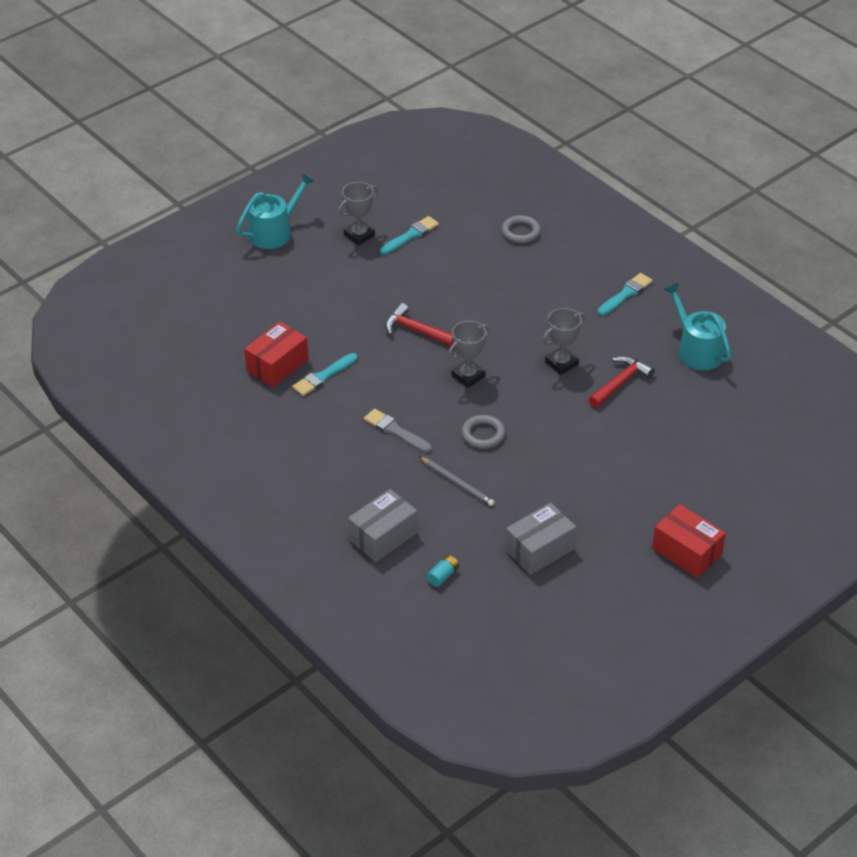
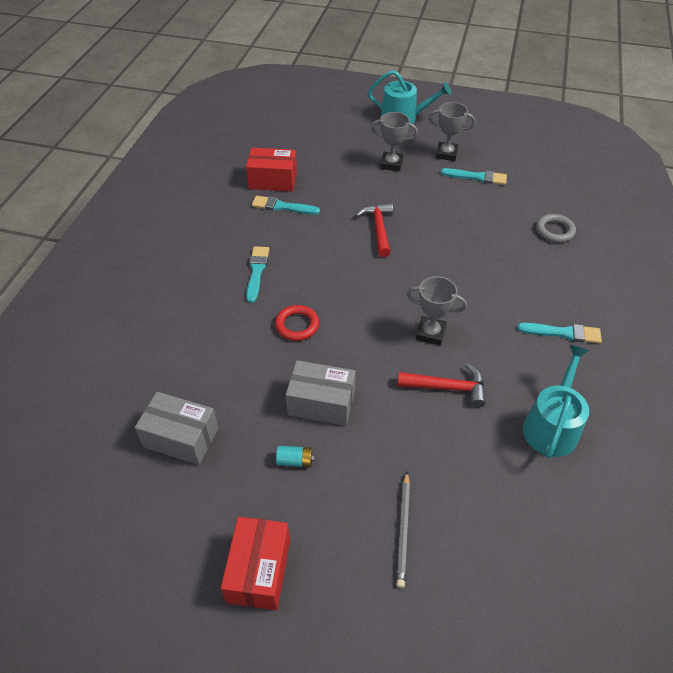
camera: 55 degrees right, 5 degrees up
grey box [348,489,418,562] -> grey box moved to [286,360,356,426]
grey brush [364,409,432,453] -> turquoise brush [246,246,269,303]
grey pencil [419,456,495,506] -> grey pencil moved to [396,472,410,588]
turquoise battery [427,555,459,587] -> turquoise battery moved to [276,446,315,467]
grey trophy [448,321,490,388] -> grey trophy moved to [371,112,418,171]
grey ring [461,415,505,449] -> red ring [275,305,319,341]

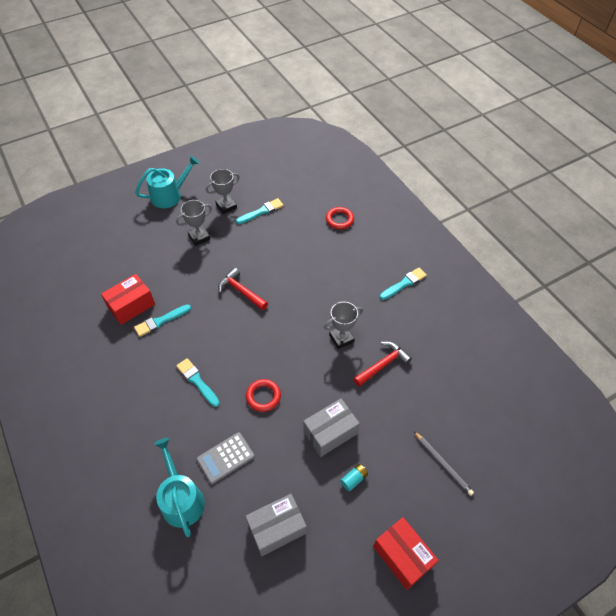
camera: 45 degrees left, 5 degrees up
turquoise watering can [523,344,590,458] -> turquoise watering can moved to [154,438,205,537]
grey ring [536,214,576,243] -> red ring [326,207,354,229]
none -> grey calculator [197,432,255,484]

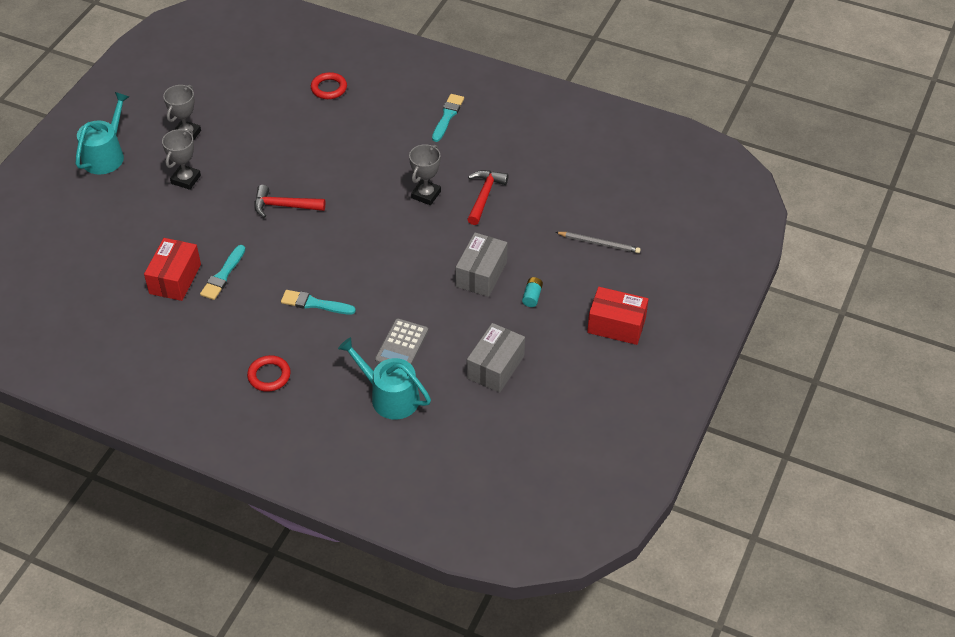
camera: 35 degrees left, 5 degrees down
turquoise brush [236,198,284,224] -> none
red ring [246,379,281,412] -> red ring moved to [247,355,291,392]

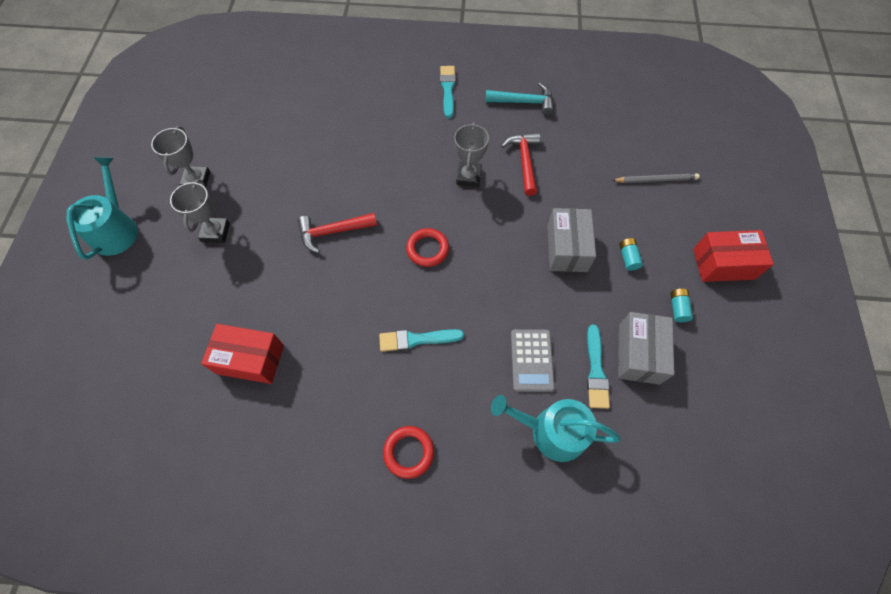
camera: 20 degrees left, 15 degrees up
red box [144,238,201,301] -> red box turned 75 degrees counterclockwise [201,324,284,384]
turquoise brush [200,245,246,300] -> turquoise brush moved to [587,325,610,409]
red ring [311,72,347,99] -> red ring moved to [406,228,449,267]
none -> turquoise hammer [485,83,553,115]
none -> turquoise battery [670,289,693,322]

